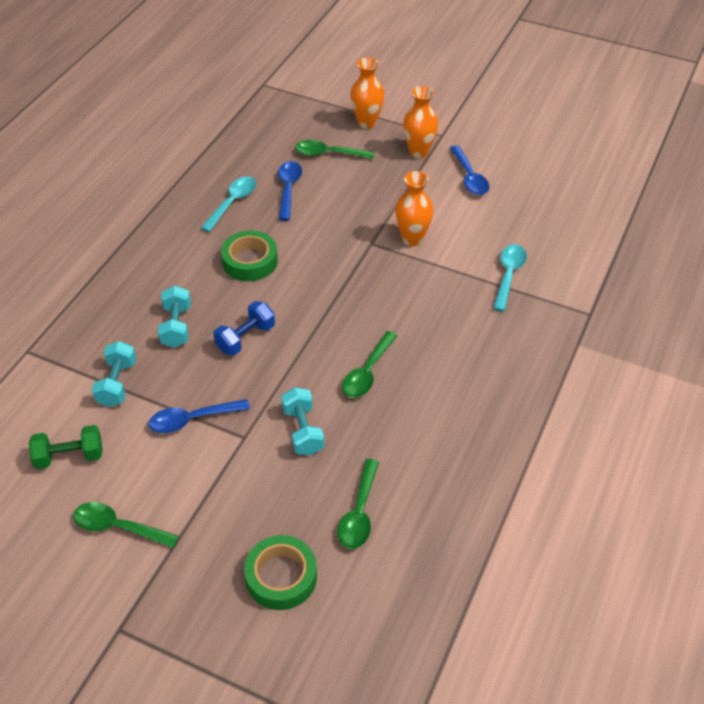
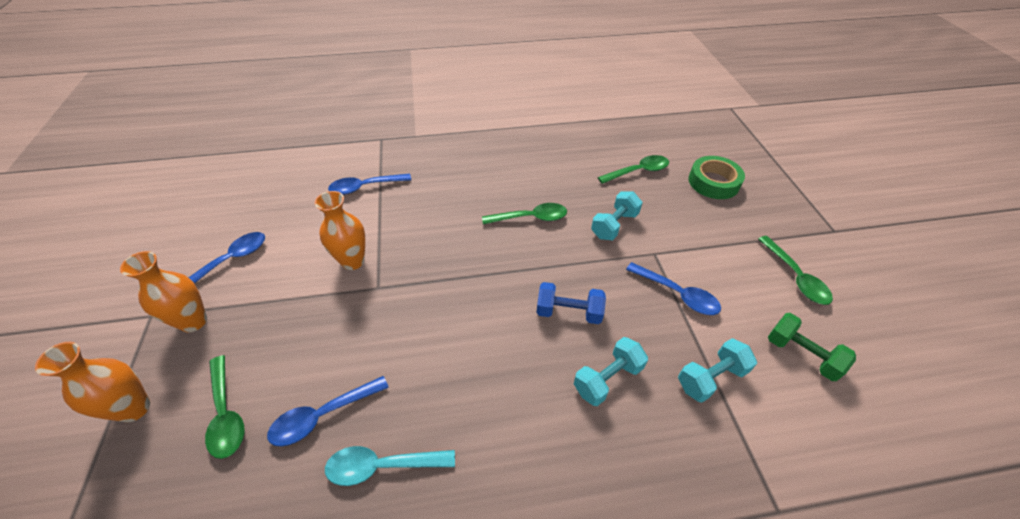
camera: 125 degrees left, 0 degrees up
green tape [221,230,278,281] -> none
turquoise spoon [493,244,527,311] -> blue spoon [328,174,411,195]

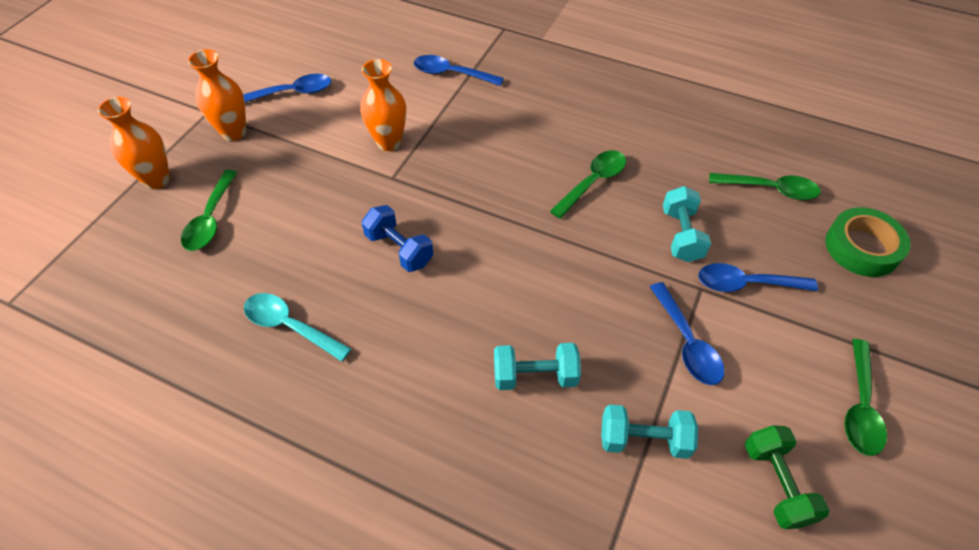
camera: 35 degrees right, 5 degrees up
blue spoon [267,376,389,446] -> blue spoon moved to [698,263,818,292]
green spoon [482,203,567,224] -> green spoon turned 75 degrees counterclockwise [550,150,626,219]
blue dumbbell [537,282,606,324] -> blue dumbbell moved to [362,205,434,272]
turquoise dumbbell [591,191,643,240] -> turquoise dumbbell turned 75 degrees counterclockwise [663,186,711,262]

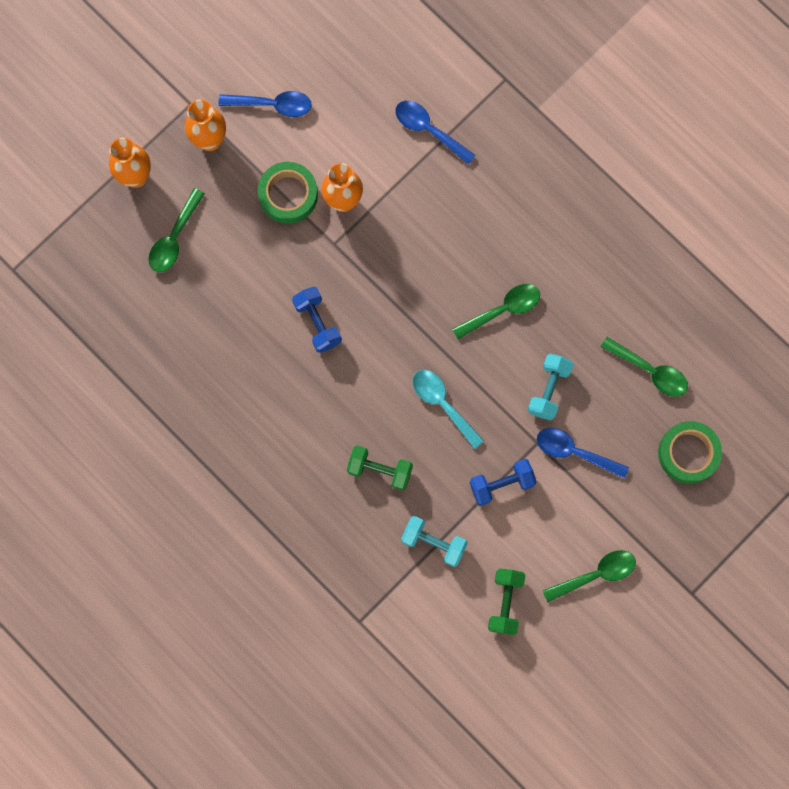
camera: 20 degrees right, 25 degrees up
turquoise spoon [244,293,351,362] -> turquoise spoon moved to [412,370,484,449]
turquoise dumbbell [494,343,581,390] -> green dumbbell [347,445,413,491]
blue spoon [650,282,725,385] -> blue dumbbell [470,459,537,506]
green spoon [844,339,887,456] -> green spoon turned 150 degrees counterclockwise [543,550,636,602]
none -> green tape [258,162,318,224]

